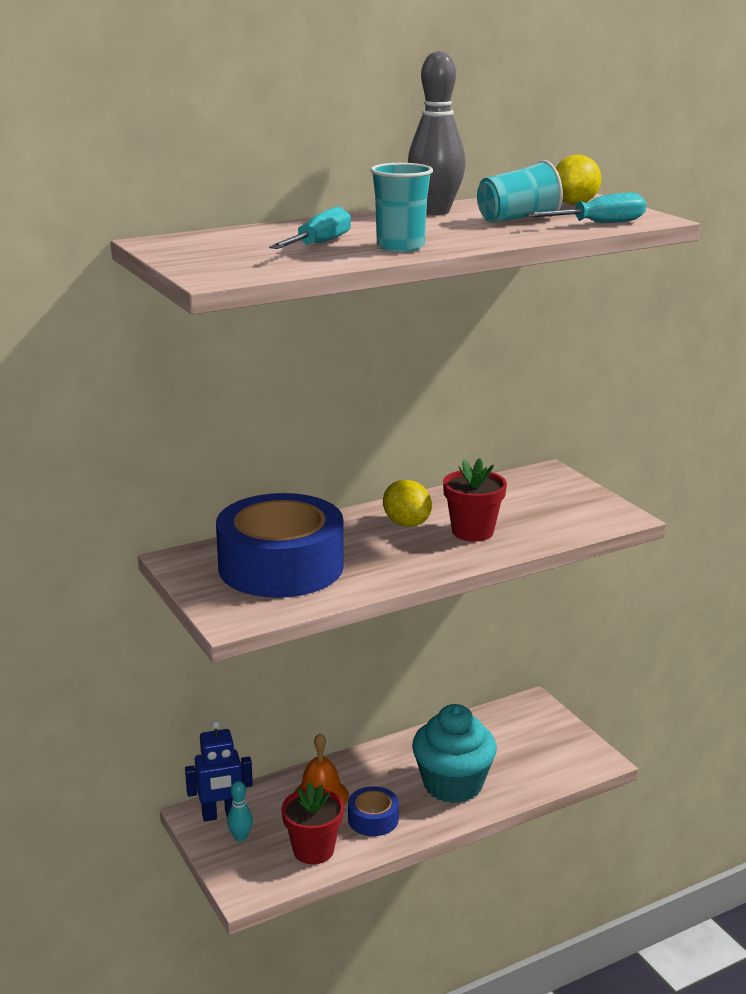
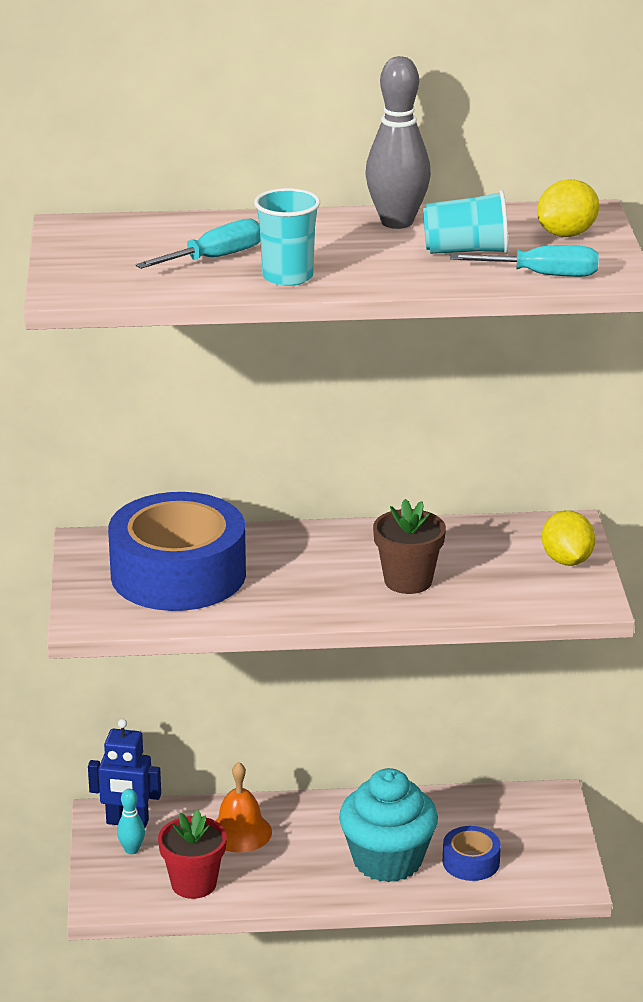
camera: 25 degrees right, 5 degrees up
blue tape [348,786,399,836] -> blue tape moved to [443,826,501,881]
yellow lemon [383,480,432,527] -> yellow lemon moved to [542,510,595,566]
red flower pot [443,458,507,541] -> brown flower pot [373,499,446,594]

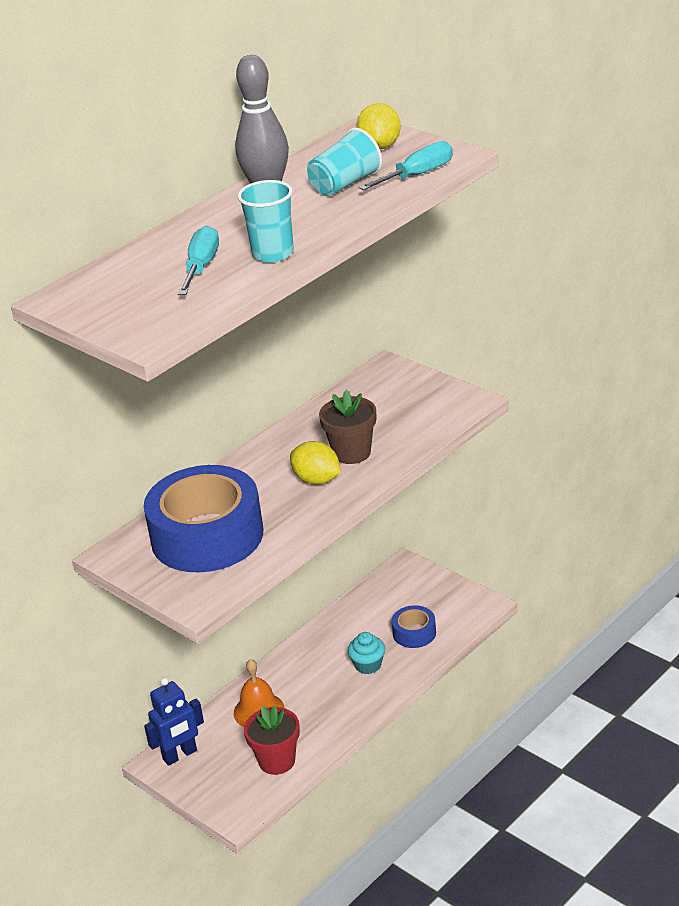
camera: 40 degrees left, 5 degrees up
turquoise bowling pin [117,789,145,854] -> none
turquoise cupcake [339,768,438,882] -> turquoise cupcake [348,632,385,674], size x0.50
yellow lemon [542,510,595,566] -> yellow lemon moved to [290,441,341,485]

